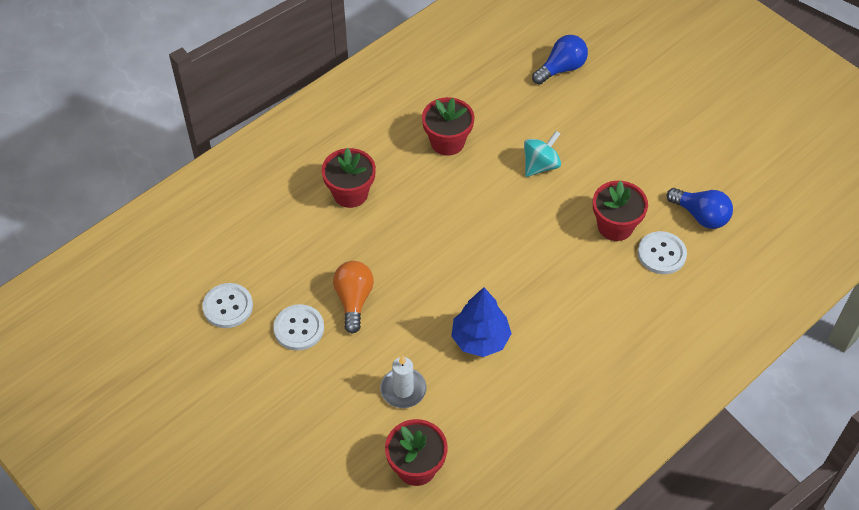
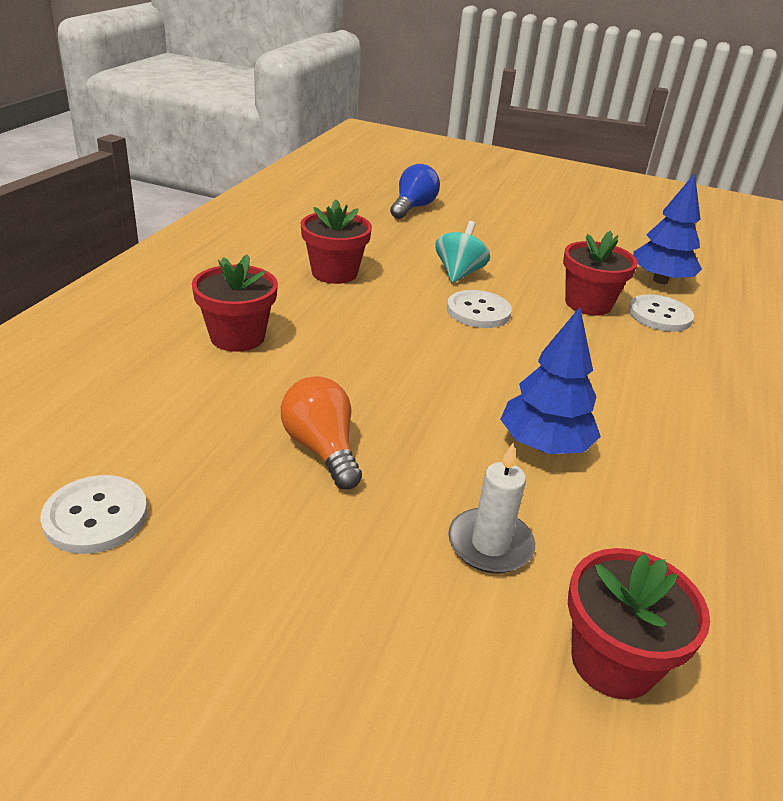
camera: 30 degrees left, 20 degrees down
white button [273,304,324,351] -> white button moved to [447,290,512,328]
blue light bulb [667,188,733,229] -> blue tree [633,173,702,284]

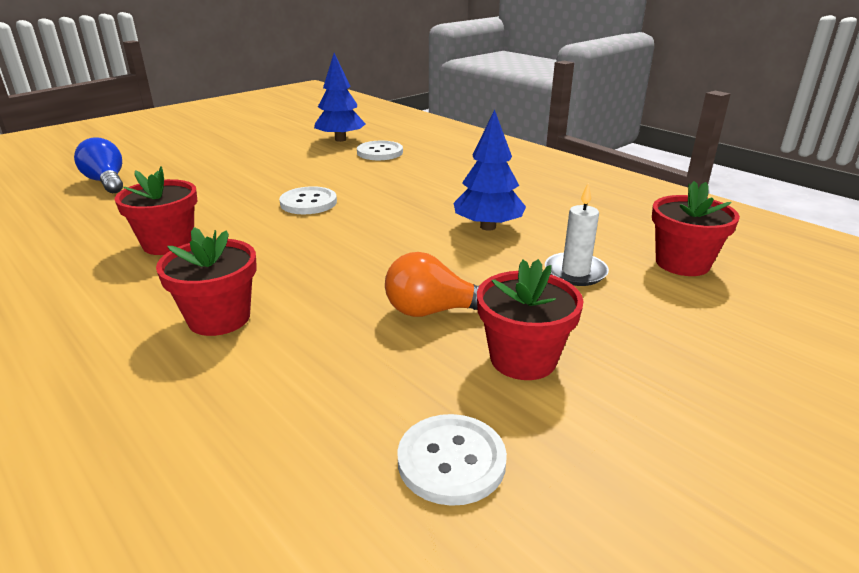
camera: 60 degrees left, 5 degrees down
turquoise spinning top [435,221,490,283] -> none
red flower pot [563,231,638,315] -> red flower pot moved to [477,259,584,380]

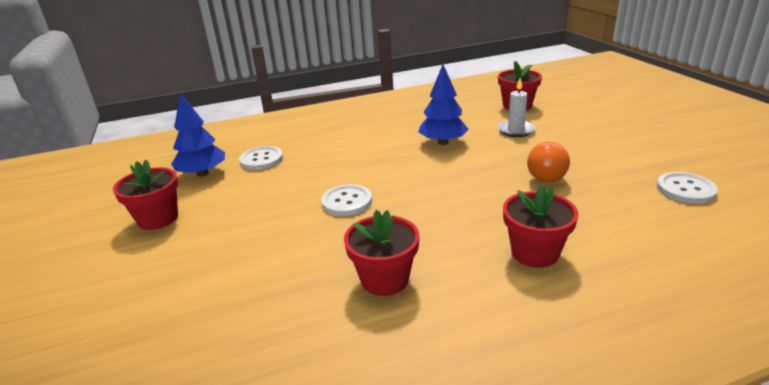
camera: 65 degrees left, 0 degrees up
blue light bulb [74,137,123,193] -> none
red flower pot [477,259,584,380] -> red flower pot moved to [113,160,178,230]

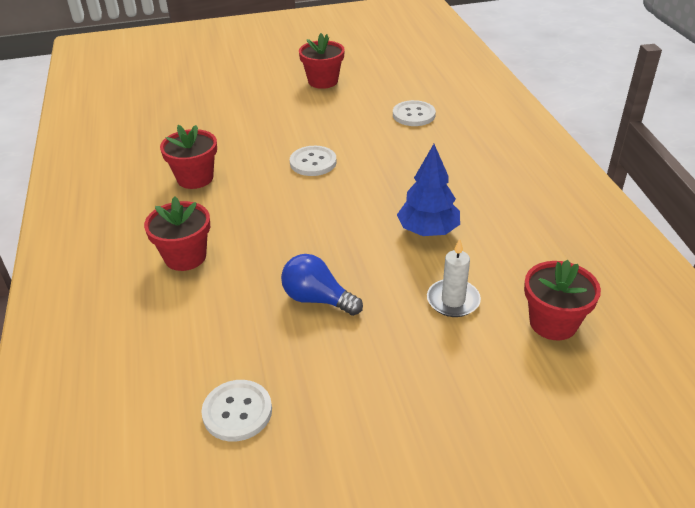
camera: 95 degrees right, 10 degrees up
blue tree [171,93,225,177] -> none
orange light bulb [527,142,570,183] -> blue light bulb [281,254,363,316]

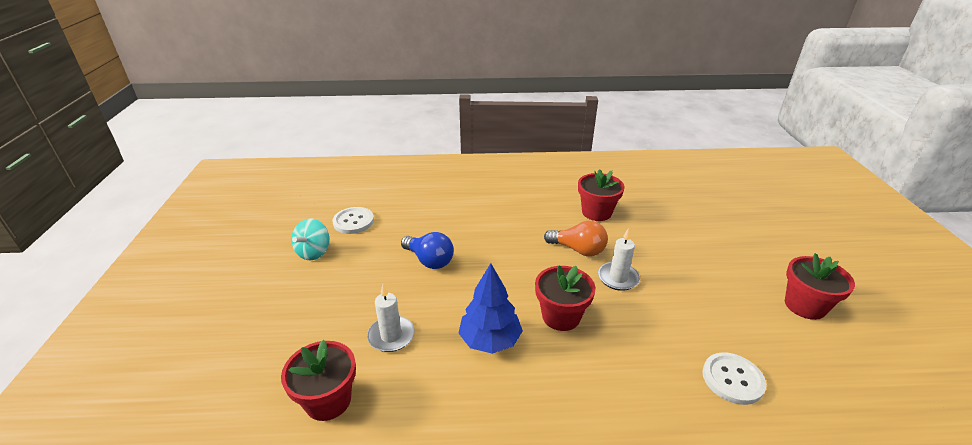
camera: 100 degrees right, 5 degrees down
red flower pot [144,196,210,271] -> red flower pot moved to [535,265,595,331]
blue light bulb [281,254,363,316] -> blue light bulb turned 90 degrees clockwise [401,232,454,269]
white button [290,146,337,176] -> white candle [598,228,640,291]
none -> turquoise spinning top [291,218,329,260]
none -> orange light bulb [544,221,608,256]

